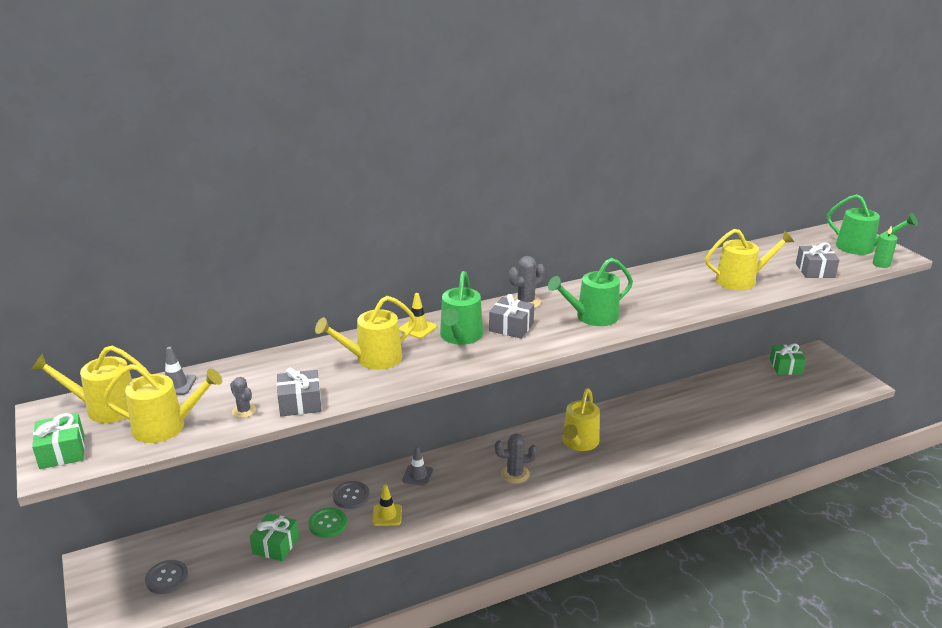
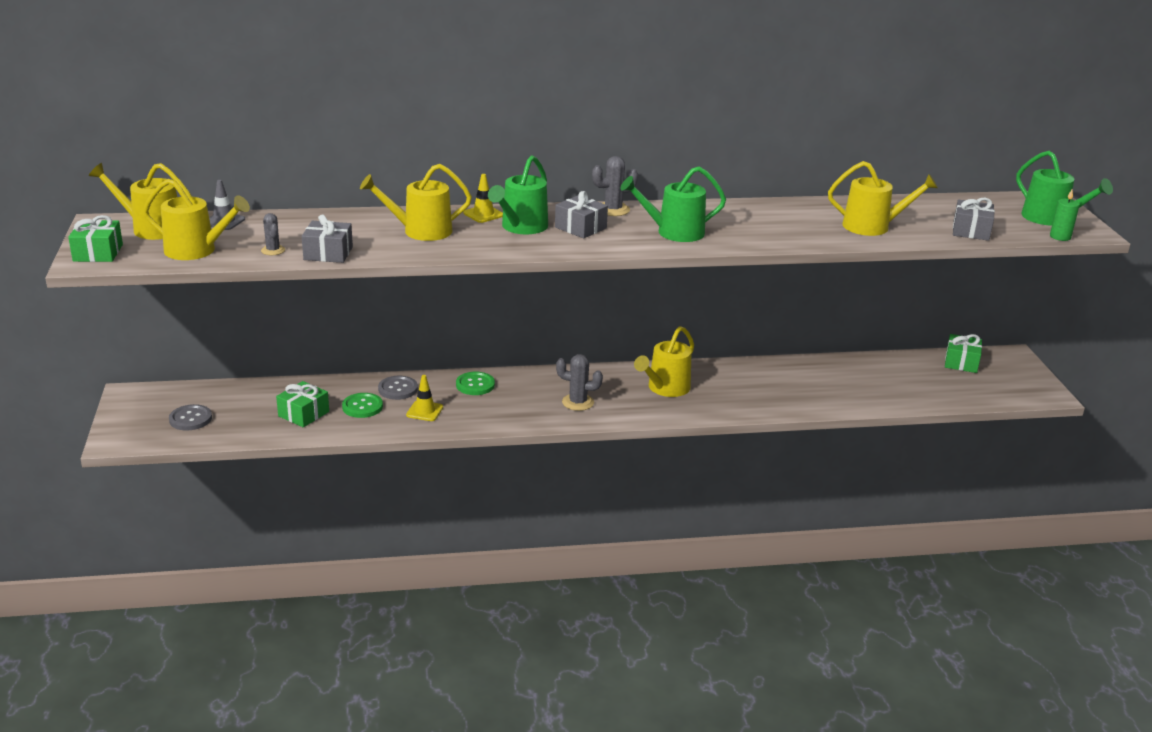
camera: 15 degrees right, 0 degrees up
grey traffic cone [402,446,434,486] -> green button [456,372,495,395]

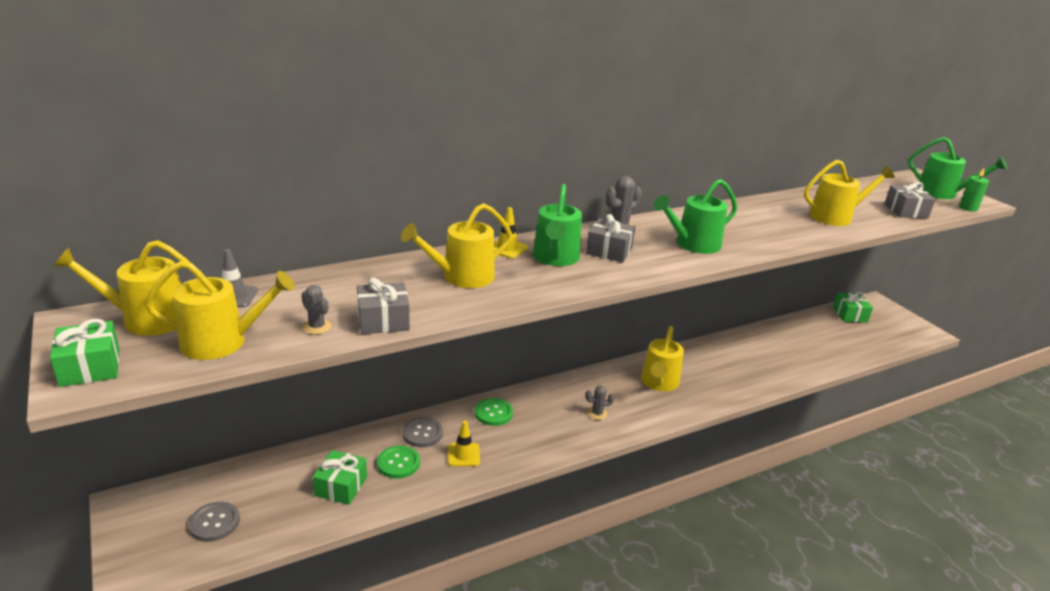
camera: 20 degrees left, 0 degrees up
grey cactus [556,354,603,411] -> grey cactus [585,386,614,420], size x0.65

